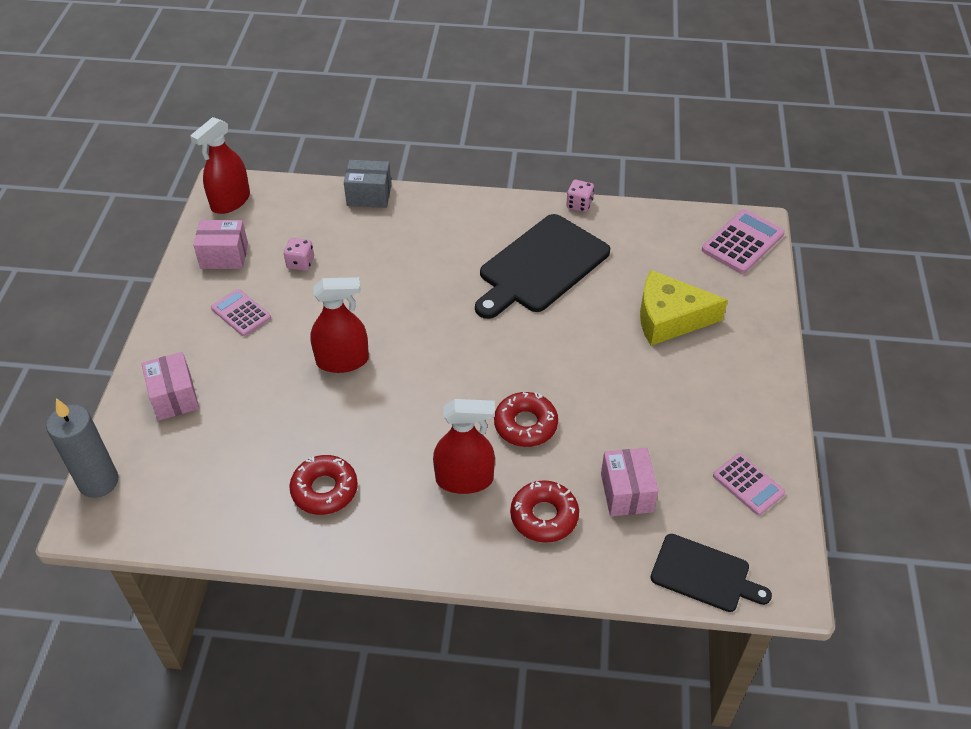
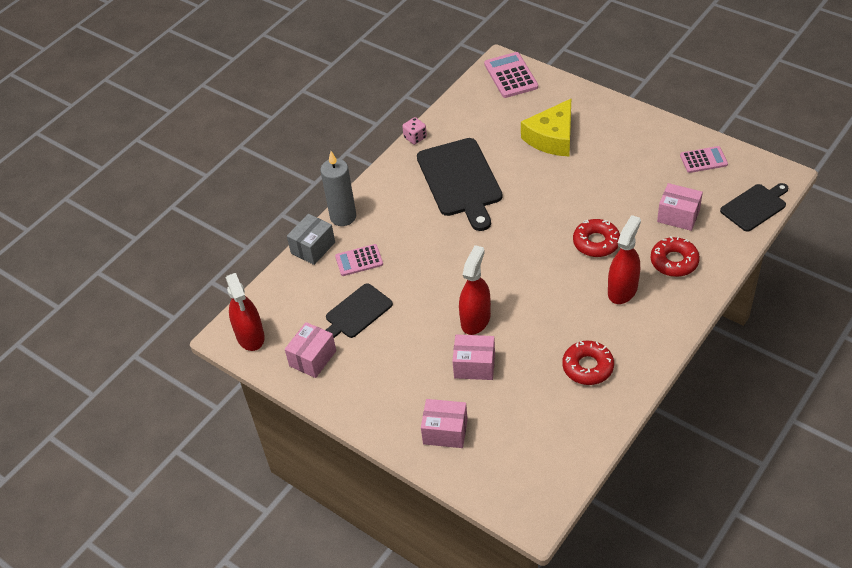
camera: 55 degrees left, 0 degrees up
grey candle [46,398,118,498] -> grey candle moved to [320,151,356,226]
pink calculator [211,289,271,336] -> pink calculator moved to [335,244,383,276]
pink dice [284,238,314,271] -> black cutting board [326,283,393,338]
none -> pink box [452,334,495,380]

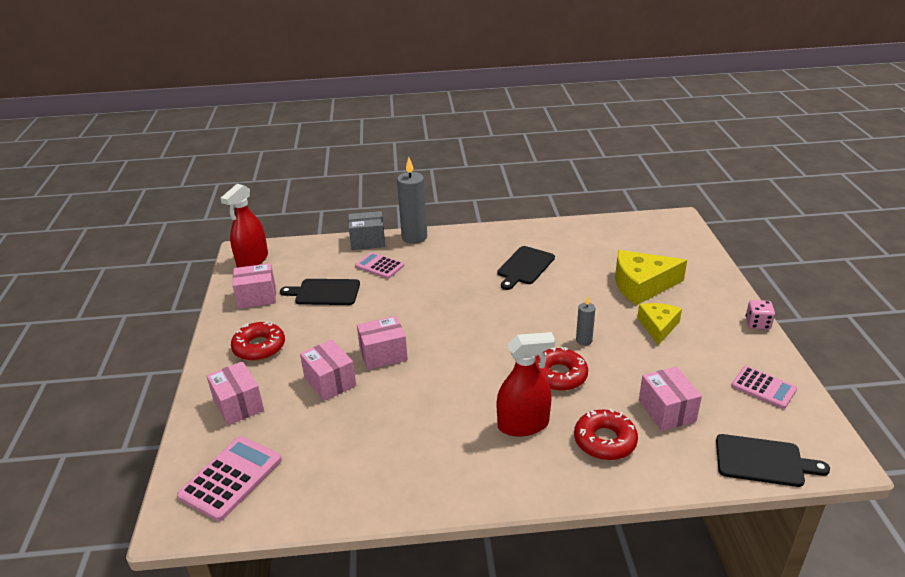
camera: 45 degrees right, 15 degrees down
pink dice [402,117,427,145] -> pink dice moved to [746,300,775,330]
black cutting board [417,138,503,231] -> black cutting board [497,246,555,290], size x0.58
red spray bottle [459,245,491,335] -> pink box [357,316,408,370]
pink calculator [484,52,538,98] -> pink calculator moved to [177,436,282,521]
red donut [562,341,614,385] -> red donut moved to [231,322,285,361]
none -> grey candle [576,296,595,346]
none -> yellow cheese [637,303,682,345]

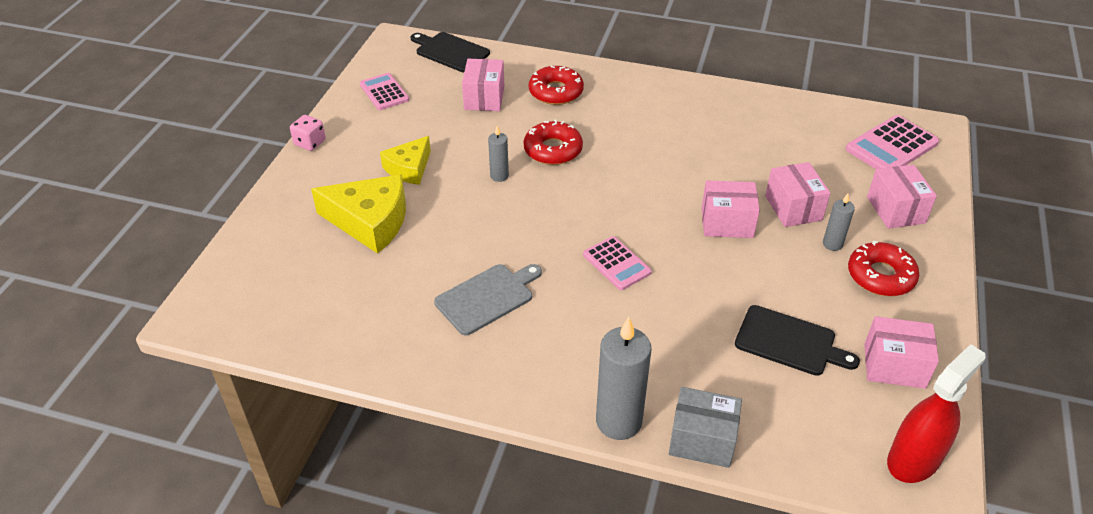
camera: 160 degrees left, 10 degrees up
pink calculator [355,252,404,279] -> pink calculator moved to [583,236,652,290]
black cutting board [497,246,555,290] -> grey cutting board [434,264,542,335]
red spray bottle [497,332,555,437] -> none
none -> grey candle [823,193,855,251]

